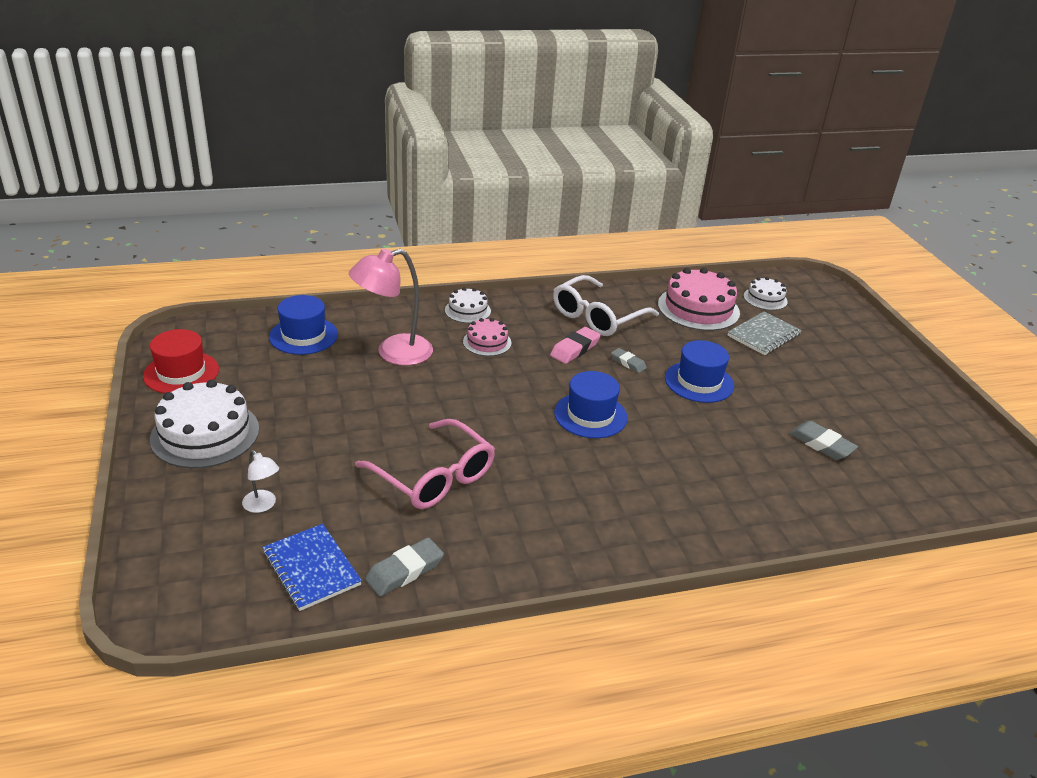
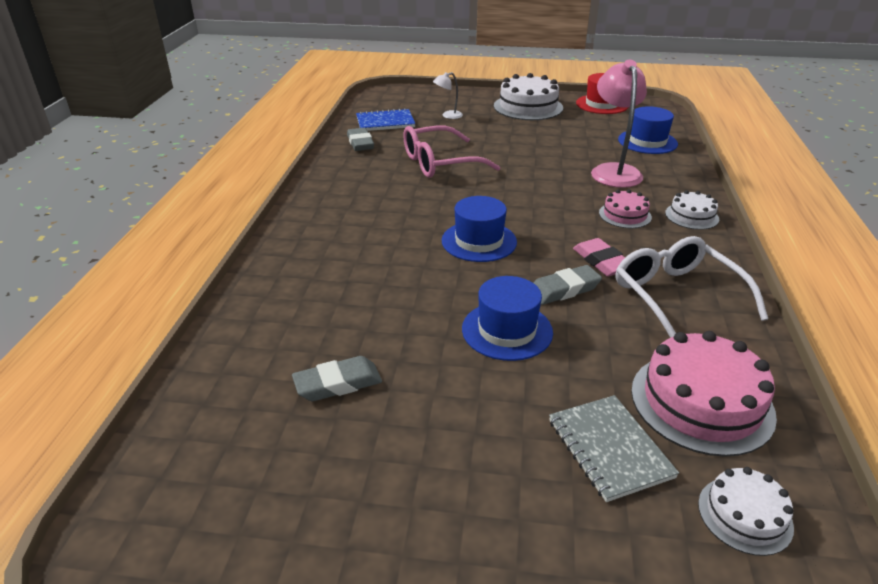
camera: 115 degrees right, 0 degrees up
grey eraser [611,348,647,373] -> grey eraser [534,265,602,305], size x1.56

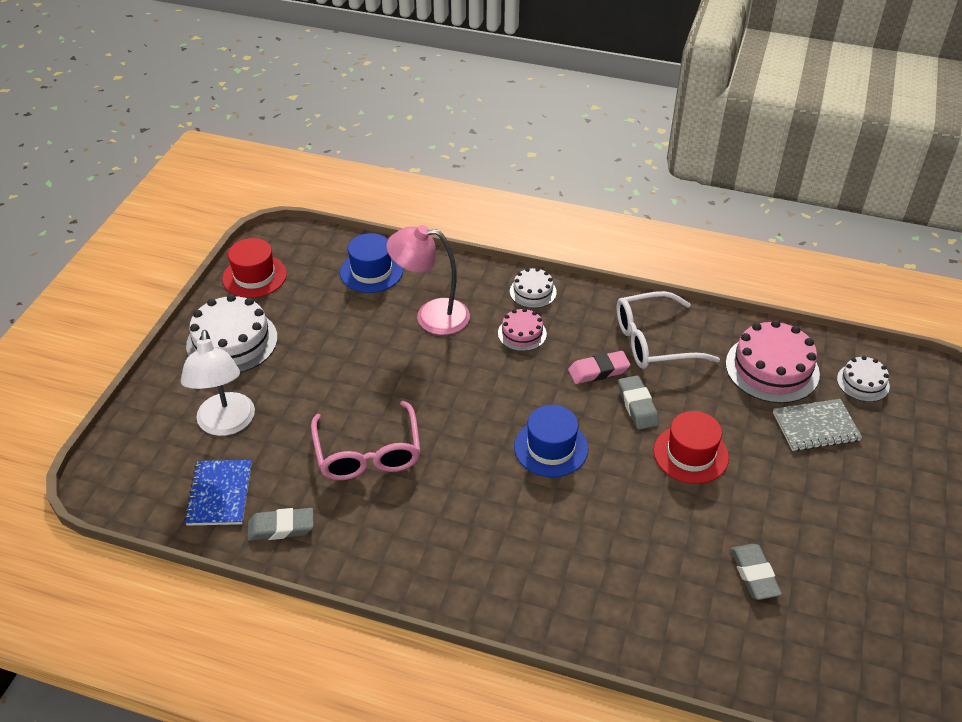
camera: 80 degrees left, 10 degrees up
white lamp [433,72,463,119] -> white lamp [181,330,255,436], size x2.08
blue hat [462,276,553,361] -> red hat [654,411,729,484]

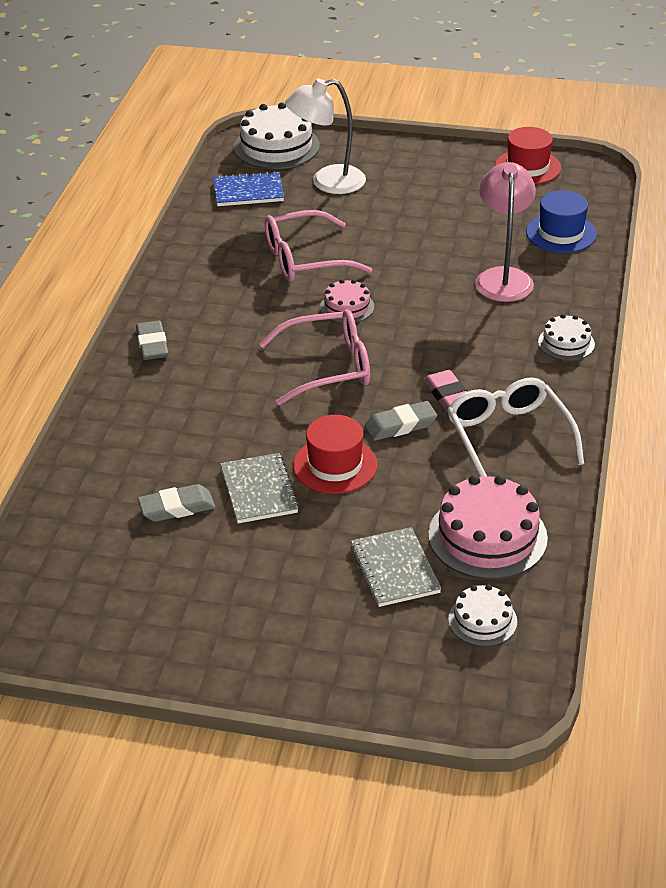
camera: 85 degrees right, 5 degrees down
white cake [186,294,277,373] -> white cake moved to [234,102,320,169]
grey eraser [247,508,314,541] -> grey eraser moved to [136,321,168,360]
pink cake [498,308,547,351] -> pink cake moved to [320,279,374,323]
blue hat [514,405,588,477] -> pink glasses [259,309,370,405]
none -> grey notebook [220,453,299,523]

